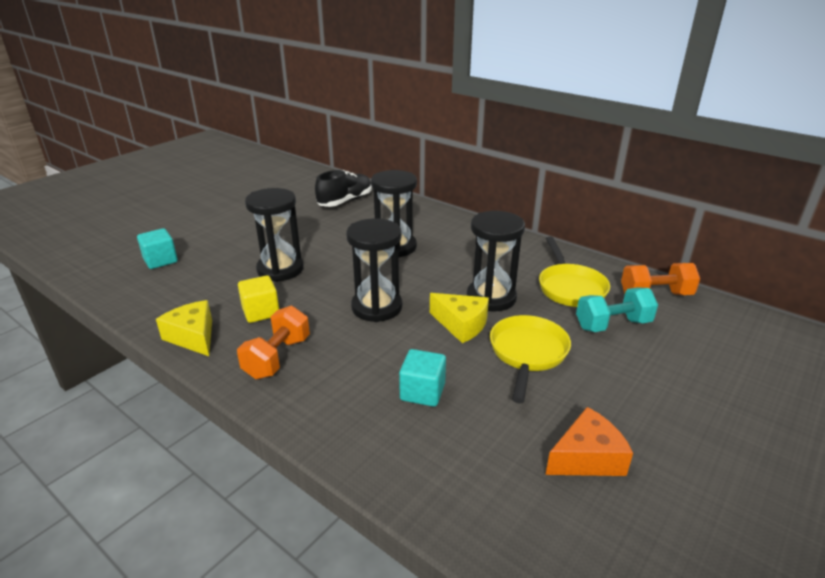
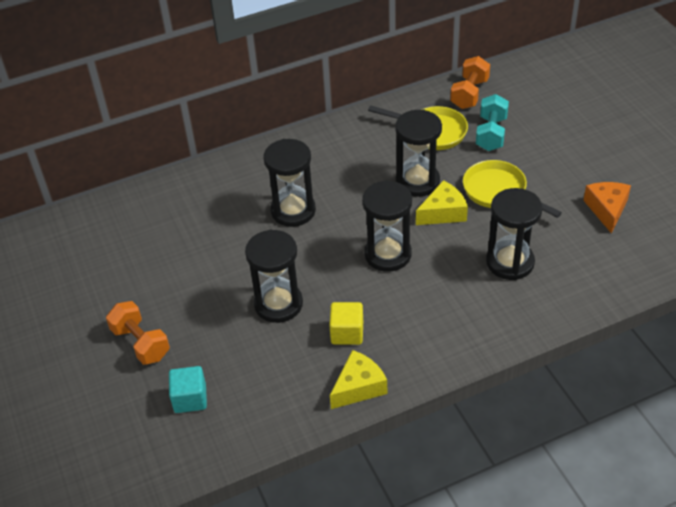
camera: 60 degrees left, 15 degrees up
yellow cheese [156,300,212,356] -> yellow cheese turned 150 degrees clockwise [330,350,387,409]
orange dumbbell [237,306,310,379] -> orange dumbbell moved to [106,301,170,365]
black shoe [315,170,372,207] -> none
turquoise cube [399,349,446,407] -> black hourglass [486,188,543,280]

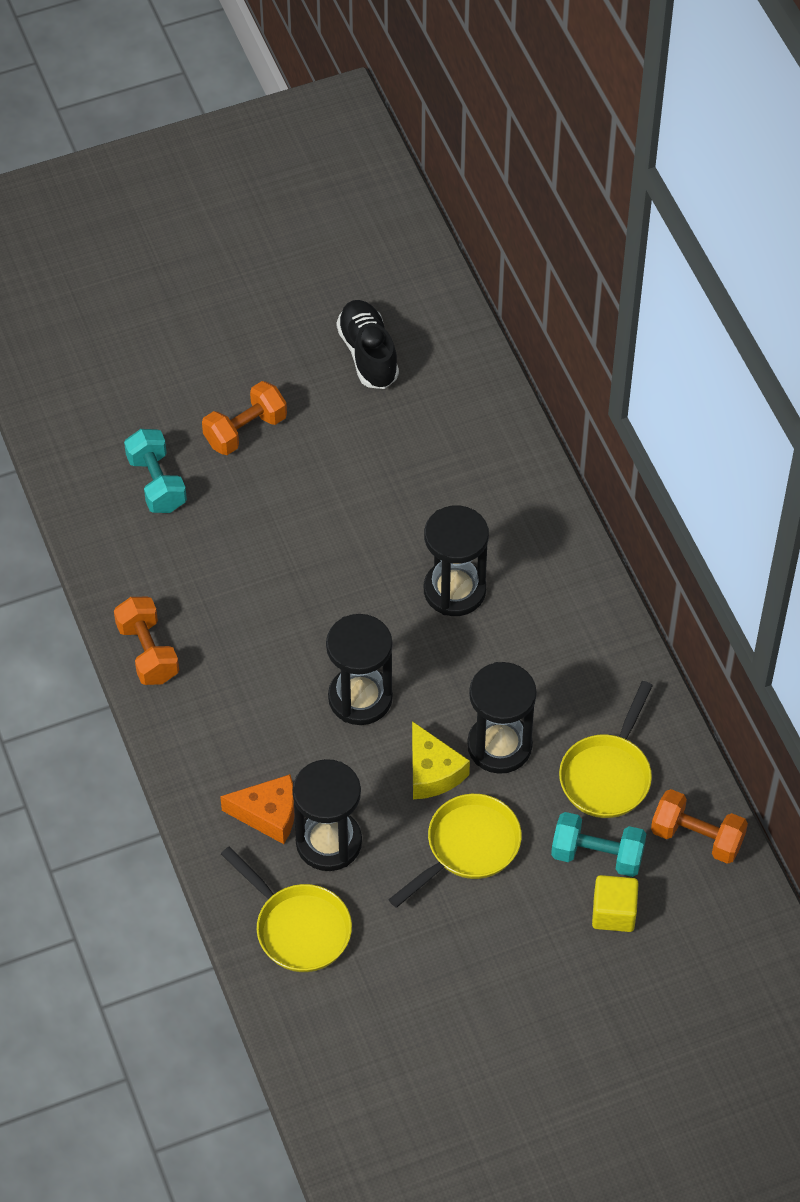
camera: 90 degrees right, 10 degrees up
turquoise cube [169,366,207,413] -> turquoise dumbbell [124,429,187,513]
black hourglass [245,229,303,323] -> none
yellow cube [329,302,363,345] -> yellow cube moved to [592,875,639,932]
yellow cheese [330,350,387,409] -> orange dumbbell [114,597,179,685]
orange cheese [583,182,631,234] -> orange cheese moved to [220,774,295,844]
none -> yellow pan [221,847,352,972]
none -> black shoe [336,300,399,389]

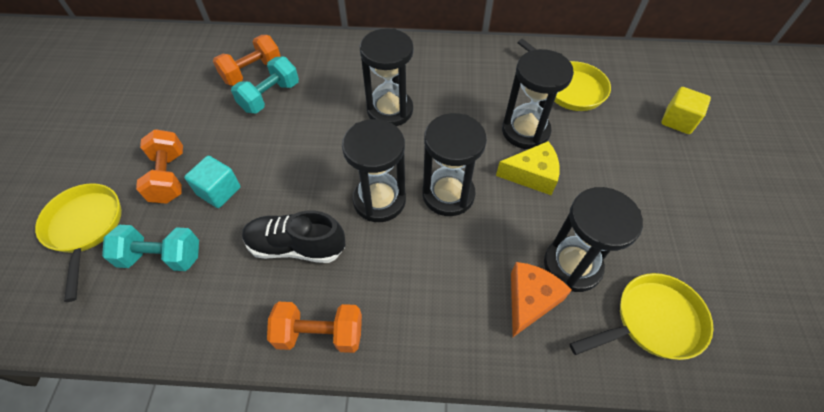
camera: 65 degrees left, 0 degrees up
black shoe [336,300,399,389] -> black shoe moved to [242,211,345,263]
yellow pan [388,794,522,908] -> yellow pan moved to [35,183,122,302]
turquoise dumbbell [551,812,646,877] -> turquoise dumbbell moved to [231,56,299,114]
orange dumbbell [651,789,748,864] -> orange dumbbell moved to [213,35,281,86]
none -> turquoise cube [184,156,241,208]
none -> black hourglass [342,119,406,222]

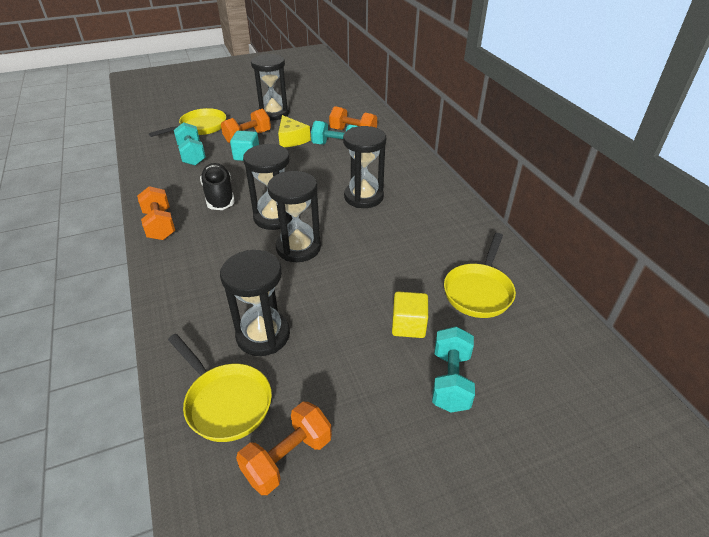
camera: 65 degrees right, 15 degrees down
yellow cheese [496,141,560,195] -> yellow cheese moved to [278,115,311,147]
black hourglass [502,49,574,149] -> black hourglass moved to [251,54,289,120]
orange cheese [511,262,572,337] -> none
yellow cube [661,87,711,134] -> yellow cube moved to [392,291,428,338]
none -> orange dumbbell [236,402,332,495]
none -> turquoise dumbbell [432,326,475,413]

